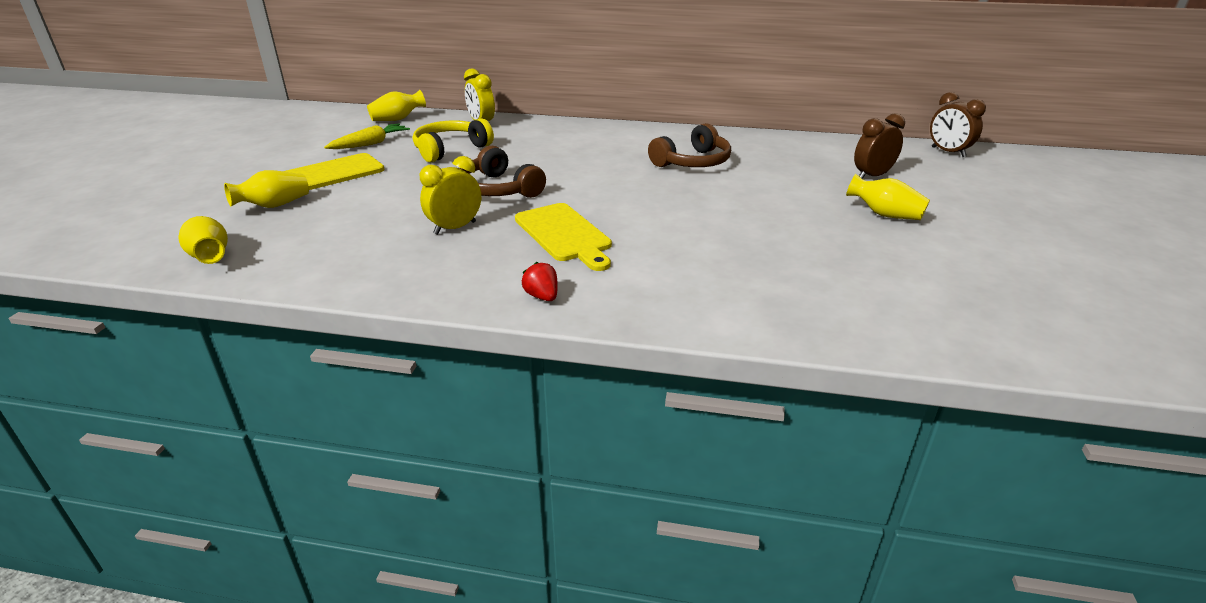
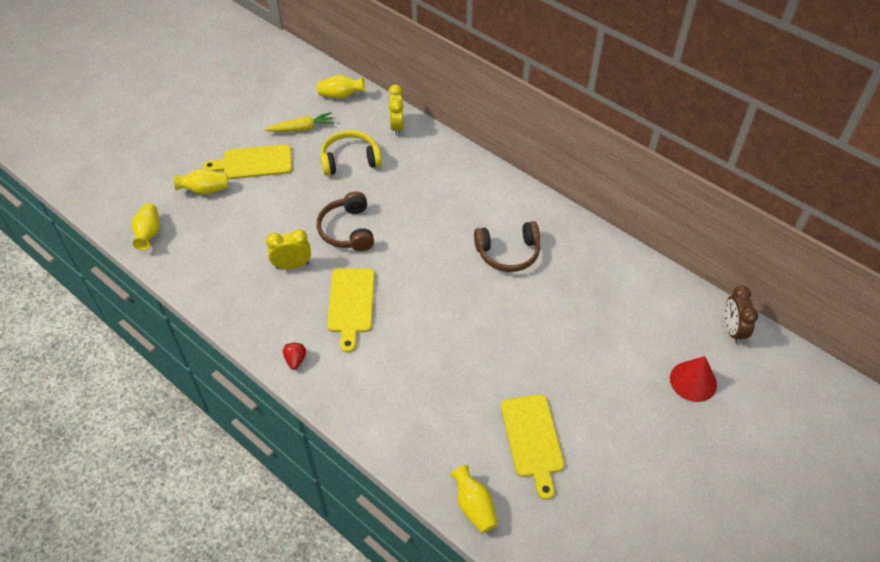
camera: 30 degrees right, 20 degrees up
yellow vase [846,174,930,220] -> yellow vase moved to [450,465,498,533]
brown clock [854,113,905,179] -> none
none -> yellow cutting board [501,395,564,500]
none -> red cone [670,356,717,402]

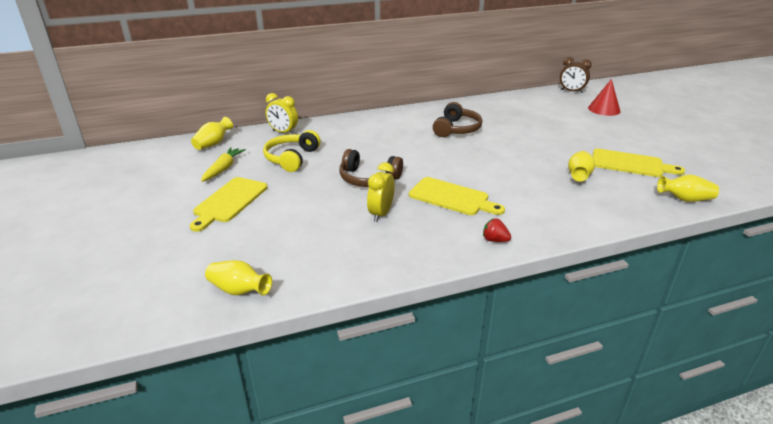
camera: 60 degrees left, 20 degrees down
yellow vase [174,169,228,195] -> yellow vase moved to [568,151,595,182]

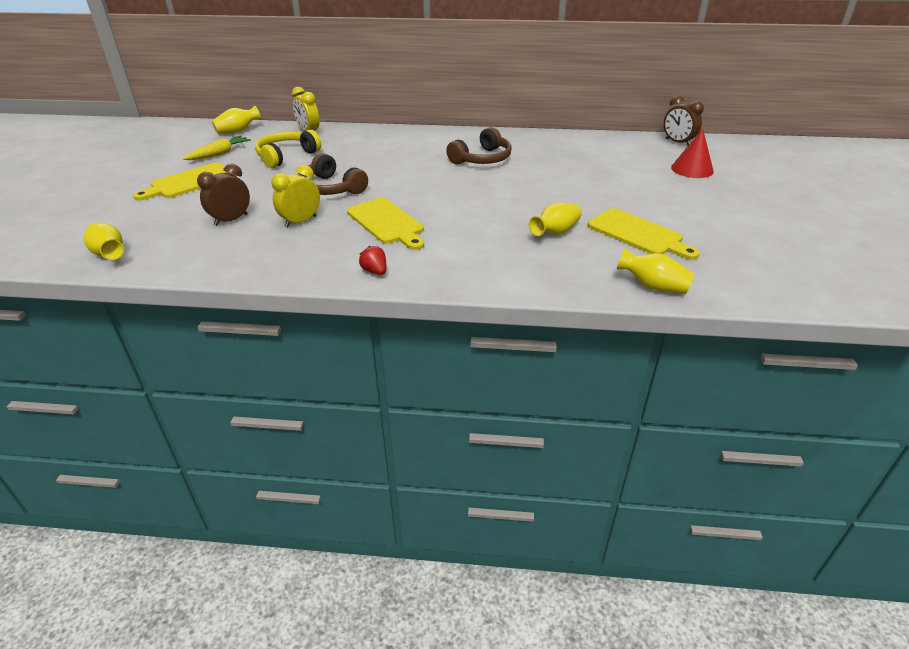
camera: 25 degrees right, 5 degrees up
none -> brown clock [197,164,250,226]

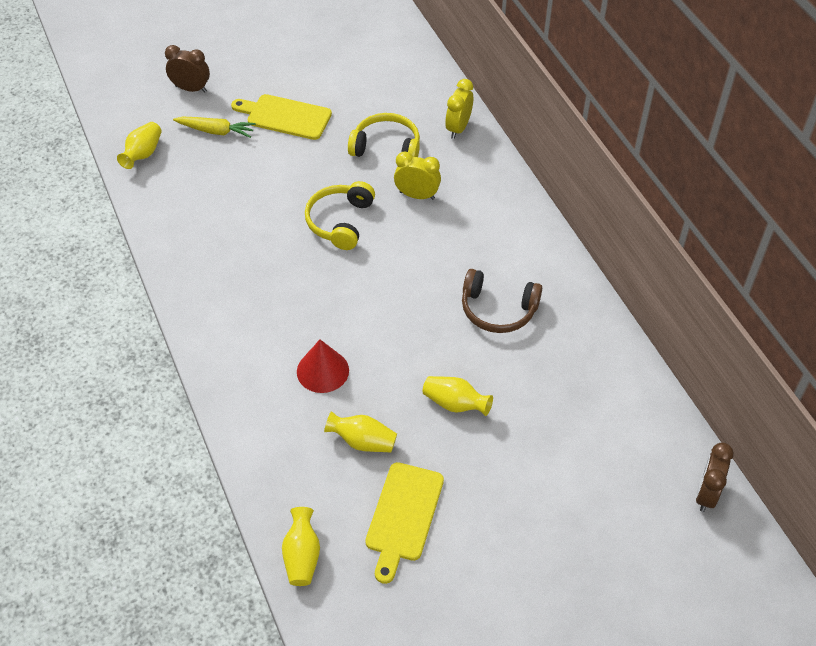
camera: 60 degrees right, 15 degrees up
yellow carrot [183,136,251,160] -> yellow carrot moved to [173,117,256,138]
brown clock [197,164,250,226] -> brown clock moved to [165,45,210,93]
yellow vase [212,106,261,134] -> yellow vase moved to [423,376,493,416]
yellow clock [271,165,320,228] -> yellow clock moved to [394,152,441,200]
brown headphones [298,153,368,195] -> yellow headphones [305,181,375,250]
yellow cutting board [347,198,424,250] -> none
red strawberry [359,246,386,275] -> none
red cone [671,128,714,178] -> red cone moved to [297,340,349,393]

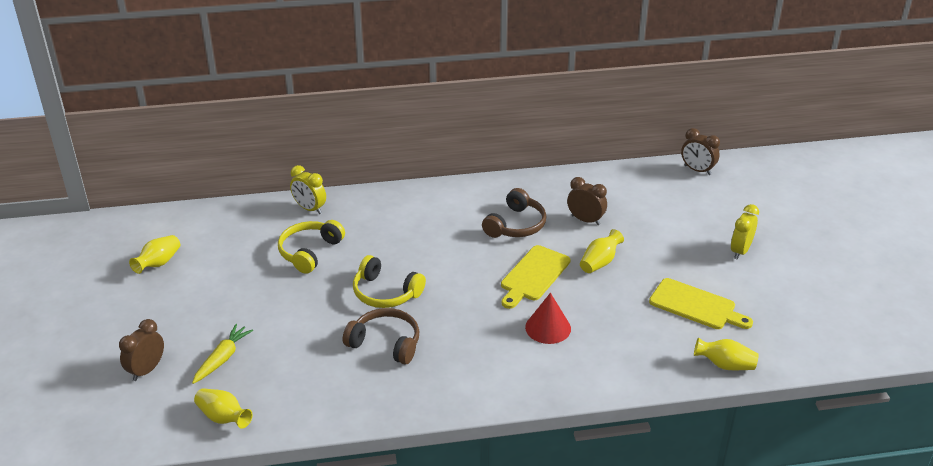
camera: 75 degrees left, 15 degrees down
yellow cutting board [231,94,332,140] -> yellow cutting board moved to [501,245,570,309]
yellow vase [324,411,397,452] -> yellow vase moved to [129,235,180,274]
yellow clock [394,152,441,200] -> yellow clock moved to [731,204,759,259]
none -> brown headphones [343,308,419,365]
none -> brown clock [567,177,607,225]

